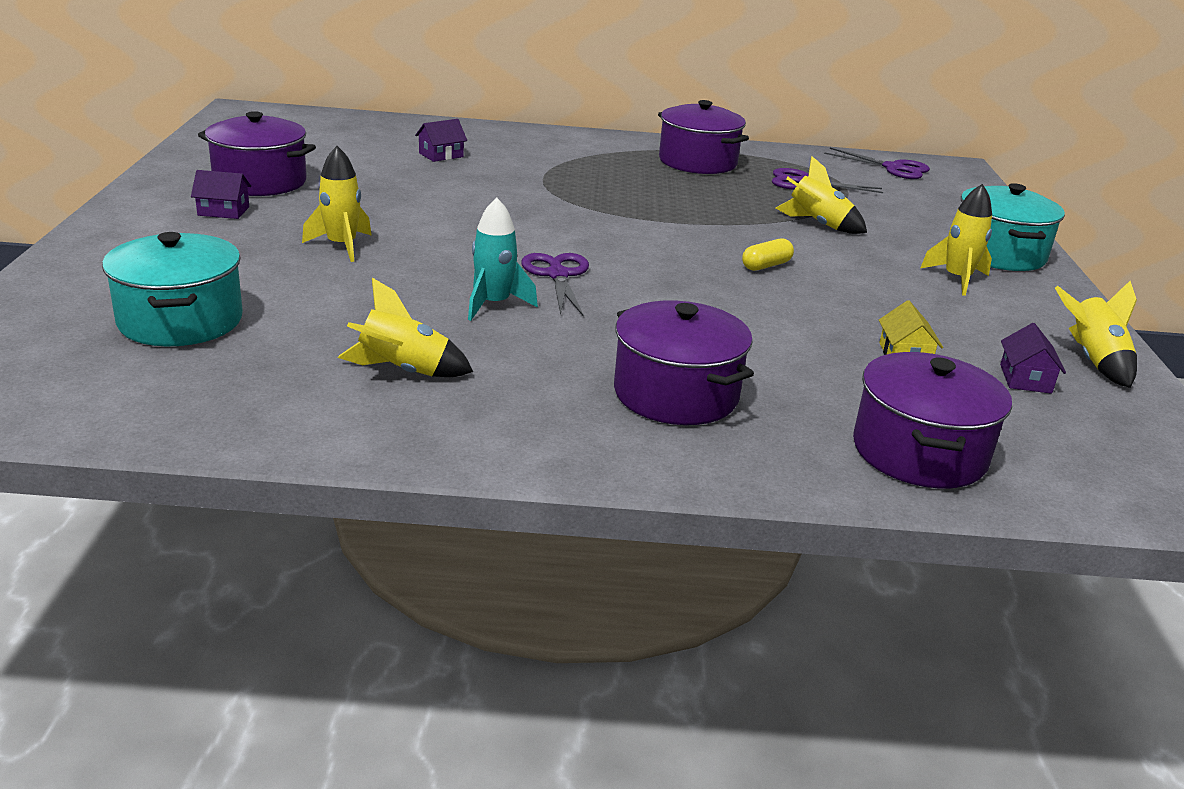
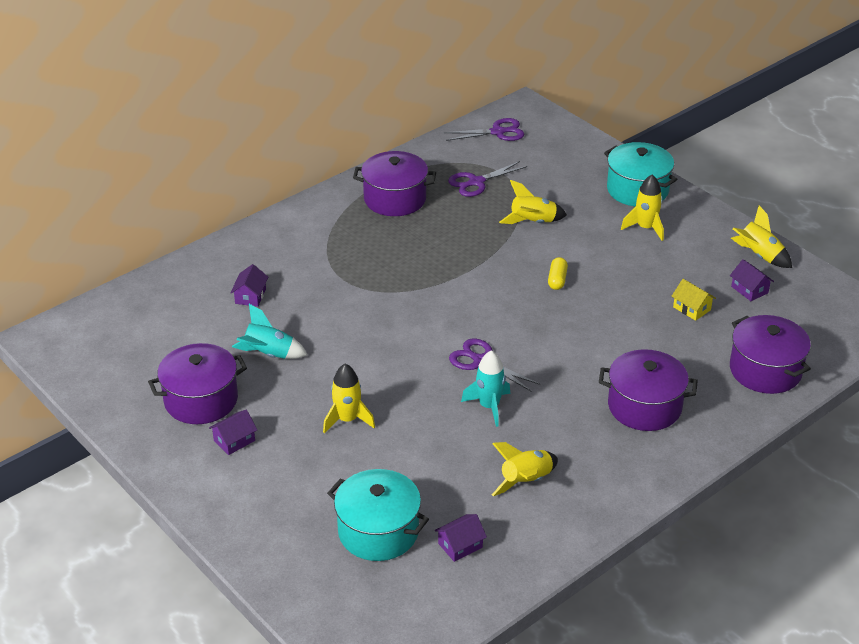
camera: 40 degrees left, 10 degrees up
none -> turquoise rocket [232,304,307,359]
none -> purple house [435,514,487,562]

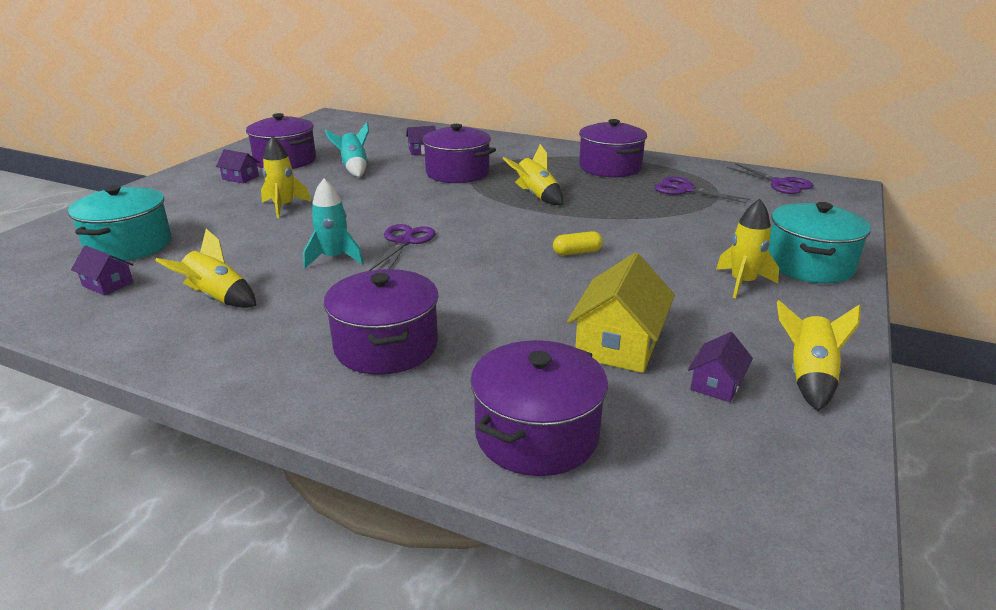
camera: 65 degrees right, 10 degrees down
yellow rocket [499,180,567,224] -> yellow rocket moved to [503,144,563,205]
yellow house [671,279,716,321] -> yellow house [567,253,675,373], size x1.87
none -> purple pot [419,124,496,183]

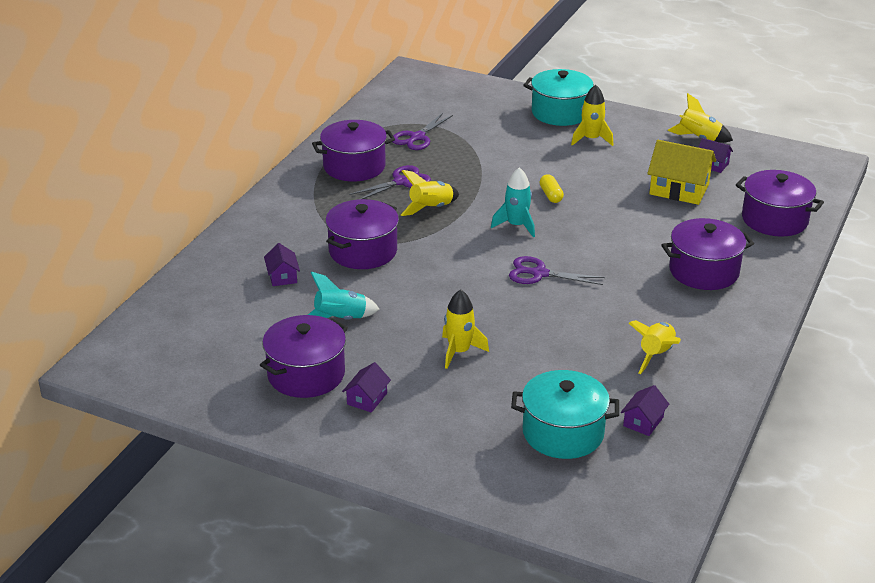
camera: 90 degrees left, 5 degrees up
turquoise rocket [303,179,364,268] -> turquoise rocket moved to [491,167,535,238]
purple scissors [727,163,814,194] -> purple scissors moved to [349,165,431,199]

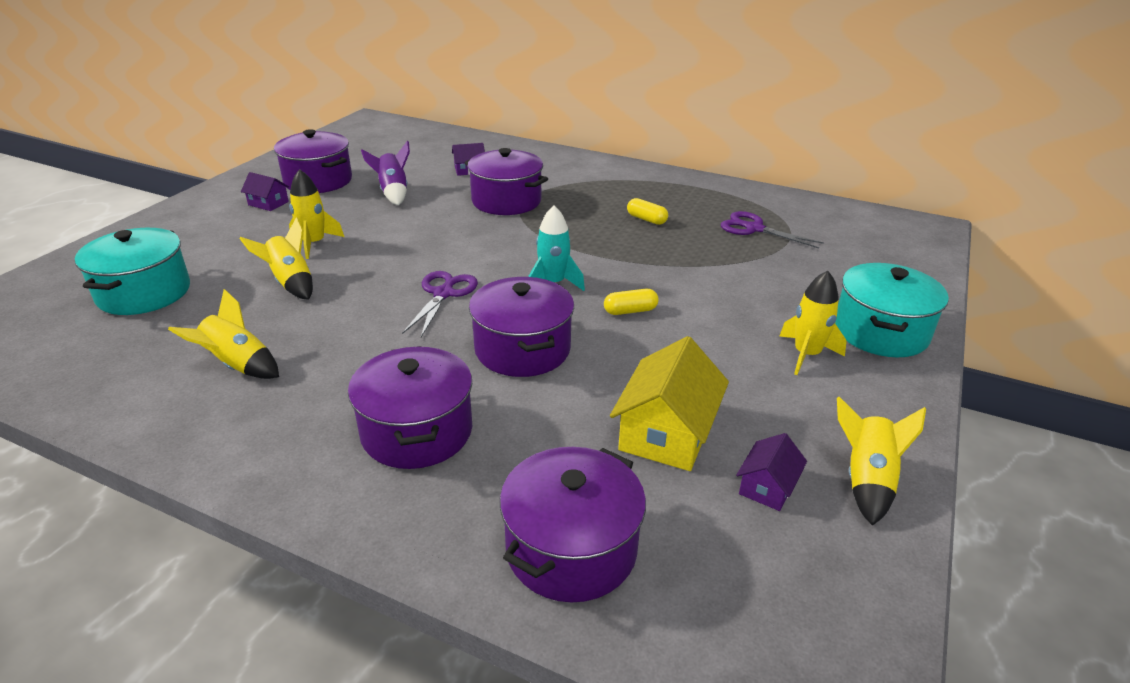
camera: 90 degrees right, 0 degrees up
turquoise rocket [308,272,379,320] -> purple rocket [361,141,410,205]
purple pot [312,120,395,182] -> purple pot moved to [469,277,574,377]
purple scissors [349,165,431,199] -> yellow capsule [627,198,668,225]
yellow rocket [401,170,459,216] -> yellow rocket moved to [240,217,313,300]
purple house [621,385,669,436] -> none

